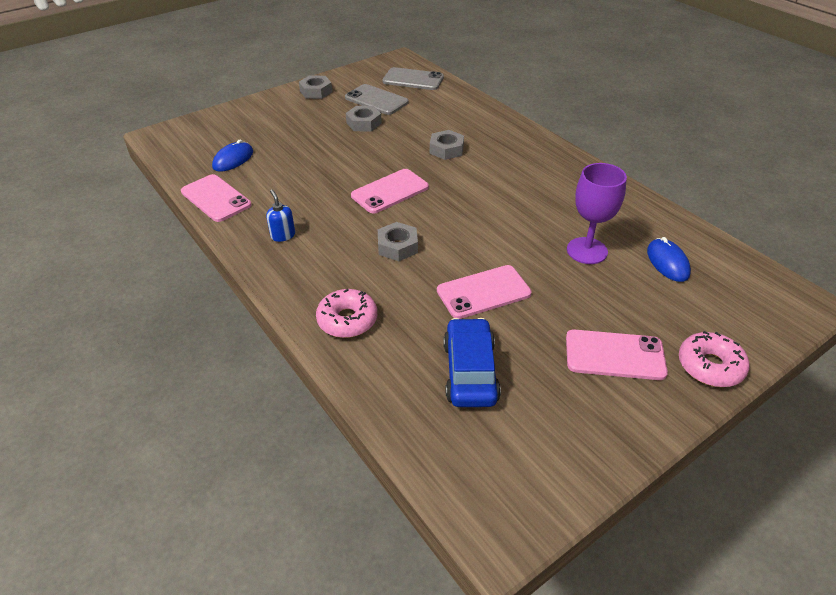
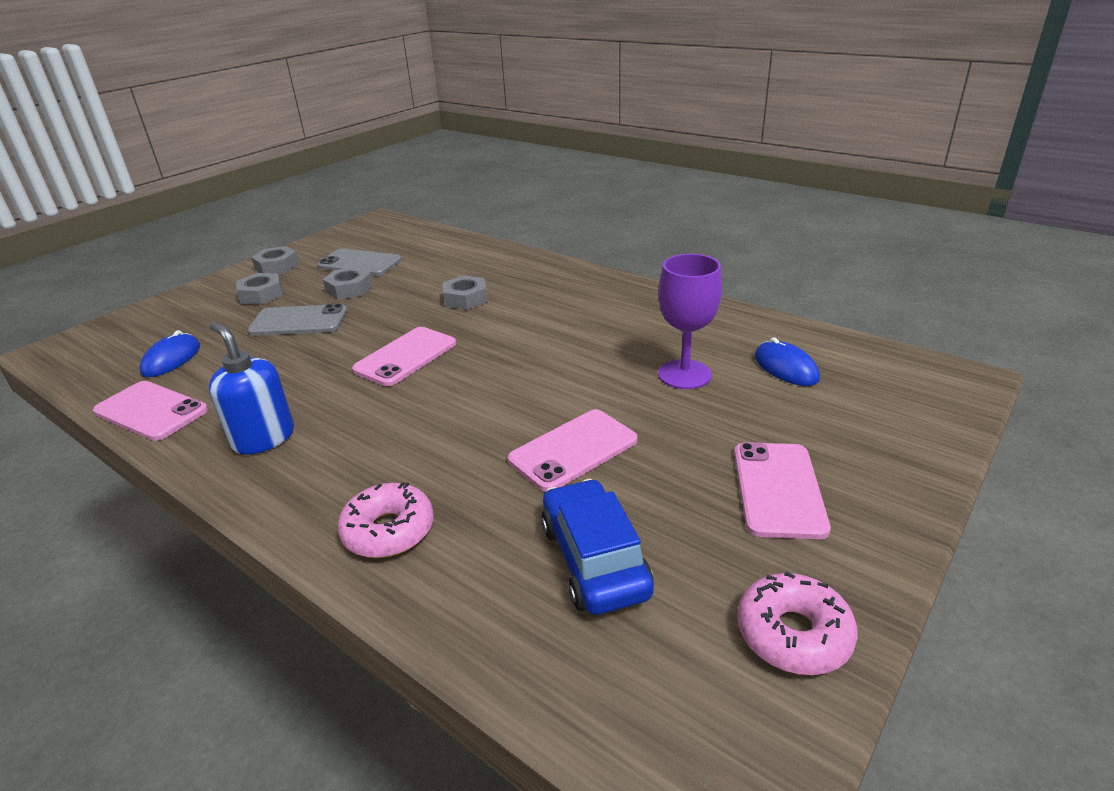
camera: 15 degrees left, 10 degrees down
blue soap dispenser [266,189,295,242] -> blue soap dispenser [209,322,294,455], size x1.72
grey nut [378,222,418,261] -> grey nut moved to [236,273,283,305]
grey phone [382,67,444,90] -> grey phone moved to [247,304,348,336]
pink phone [566,329,668,380] -> pink phone turned 75 degrees counterclockwise [734,442,831,539]
pink donut [679,331,750,387] -> pink donut moved to [737,572,858,675]

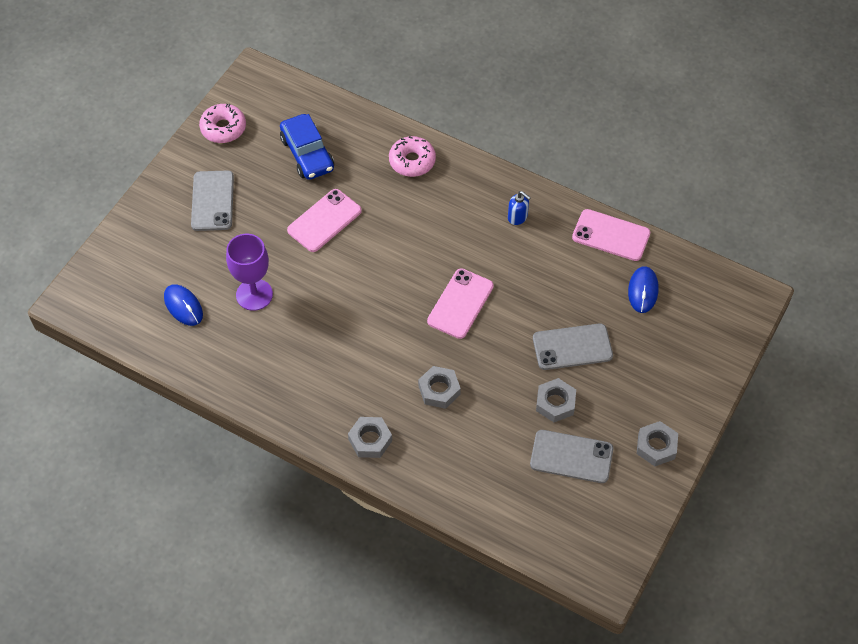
camera: 170 degrees right, 25 degrees up
blue soap dispenser [209,322,294,455] -> blue soap dispenser [508,191,531,225], size x0.58
grey nut [236,273,283,305] -> grey nut moved to [348,417,392,458]
pink phone [734,442,831,539] -> grey phone [191,170,234,231]

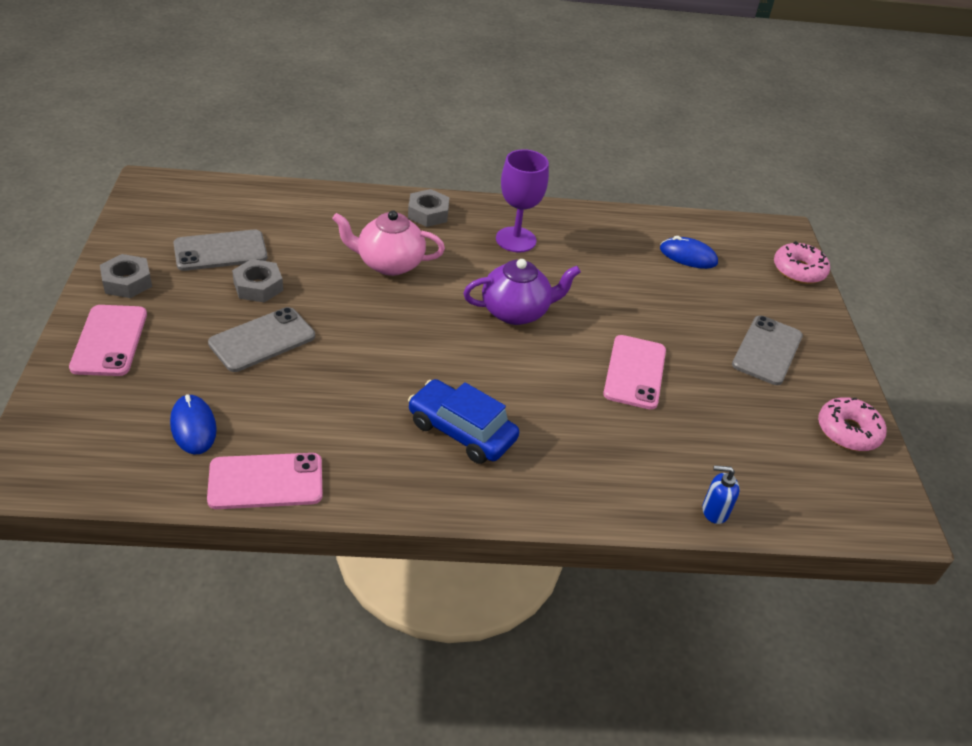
camera: 145 degrees right, 15 degrees down
grey phone [191,170,234,231] -> grey phone turned 60 degrees clockwise [732,316,803,385]
purple goblet [226,234,273,311] -> purple goblet moved to [496,149,549,252]
blue car [280,114,334,180] -> blue car moved to [408,379,519,464]
pink donut [389,136,436,177] -> pink donut moved to [774,241,830,284]
grey nut [418,366,461,409] -> pink teapot [332,210,445,276]
pink phone [427,268,494,339] -> pink phone moved to [69,305,147,376]
blue soap dispenser [508,191,531,225] -> blue soap dispenser moved to [702,465,740,524]
none -> purple teapot [463,259,581,325]

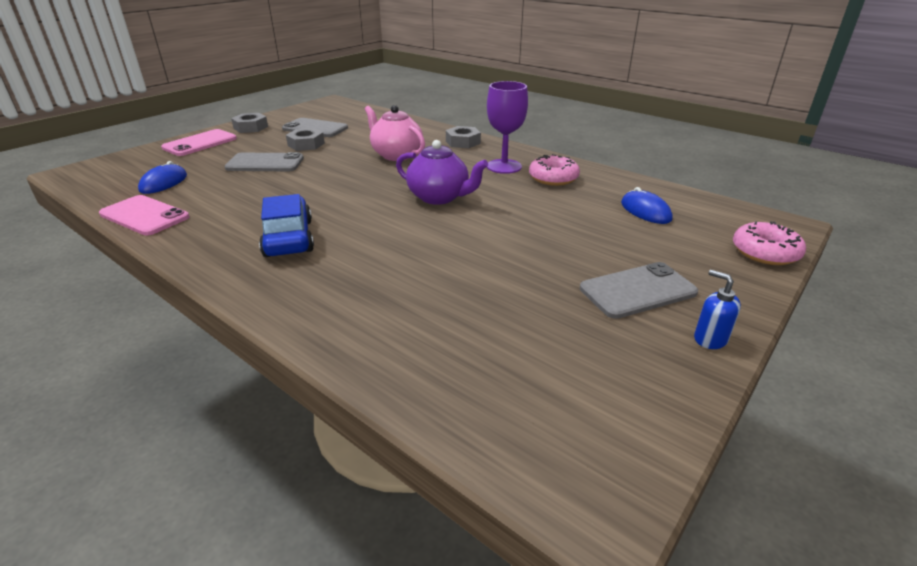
camera: 45 degrees right, 10 degrees down
pink phone [603,335,666,410] -> none
blue soap dispenser [702,465,740,524] -> blue soap dispenser moved to [694,270,741,349]
pink donut [818,397,886,451] -> pink donut moved to [529,154,580,186]

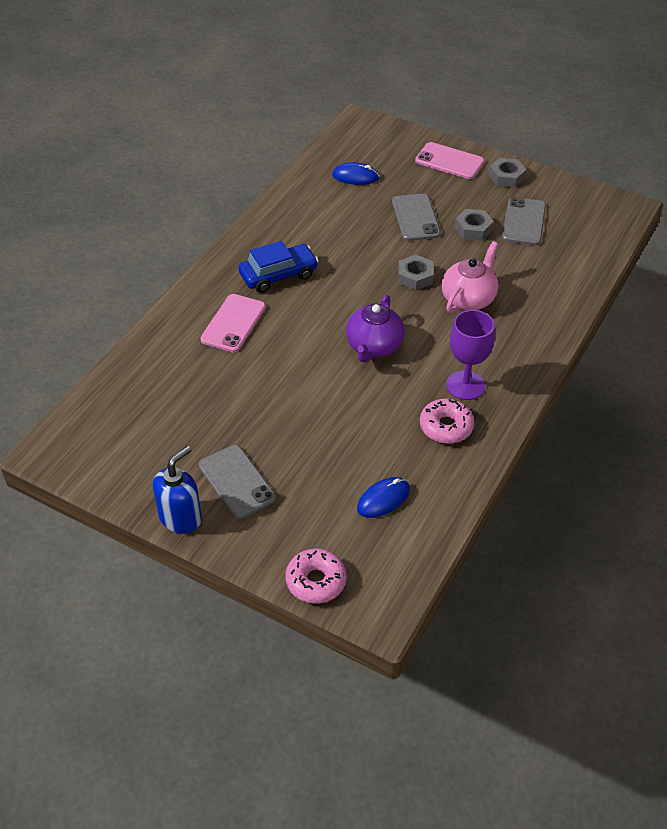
camera: 80 degrees right, 15 degrees up
pink phone [99,195,189,235] -> pink phone moved to [200,294,266,352]
grey nut [446,126,481,148] -> grey nut moved to [398,255,434,291]
blue soap dispenser [694,270,741,349] -> blue soap dispenser [153,446,202,534], size x1.72

